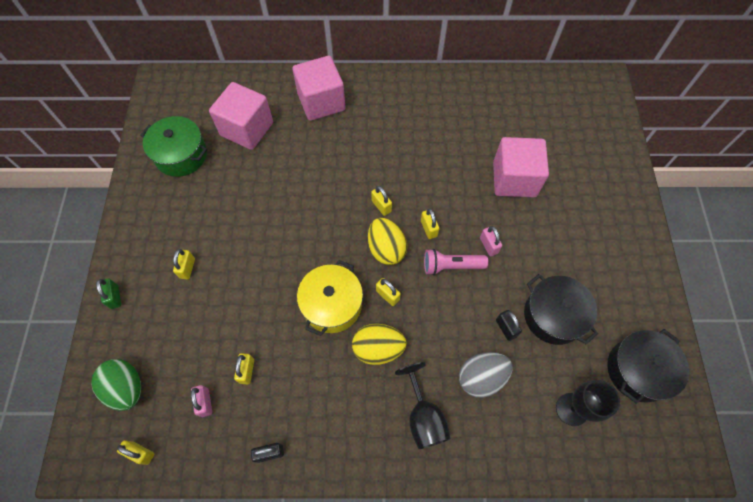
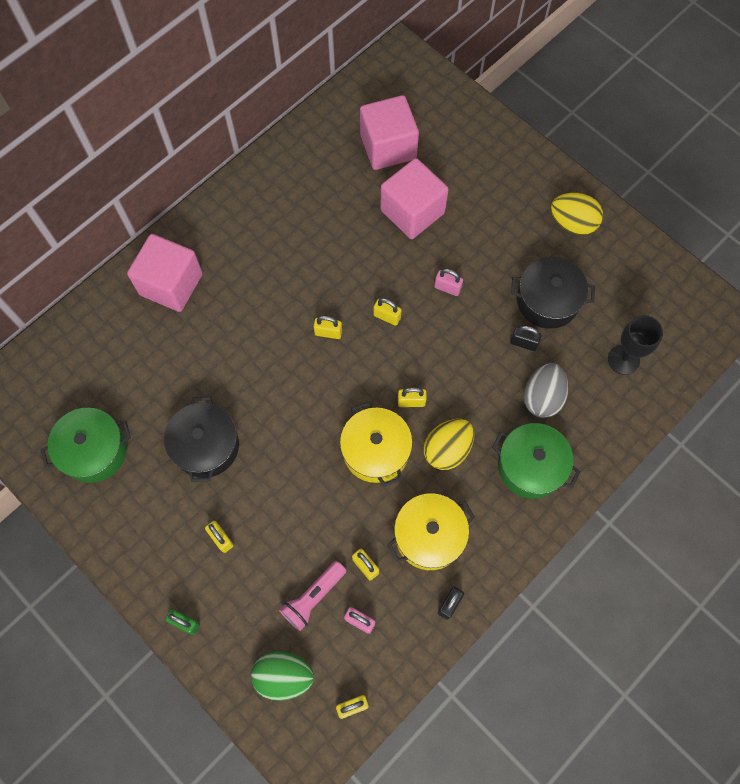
camera: 45 degrees left, 5 degrees up
pink cube [209,82,273,150] -> pink cube moved to [360,95,419,170]
yellow egg [368,218,407,265] -> yellow egg moved to [551,193,603,235]
black goblet [395,362,451,449] -> green pot [492,423,581,499]
pink flashlight [424,249,488,275] -> pink flashlight moved to [279,561,347,631]
black pot [607,329,689,404] -> black pot moved to [164,397,239,482]
none -> yellow pot [387,493,475,570]

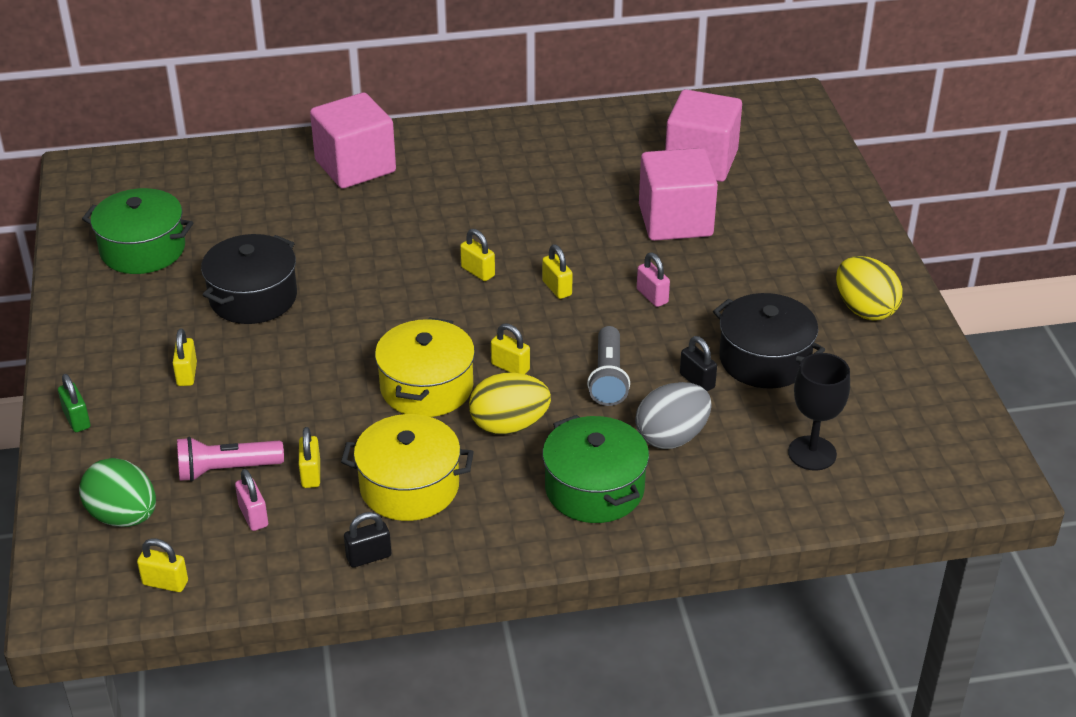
camera: 35 degrees right, 30 degrees down
none -> grey flashlight [587,326,630,406]

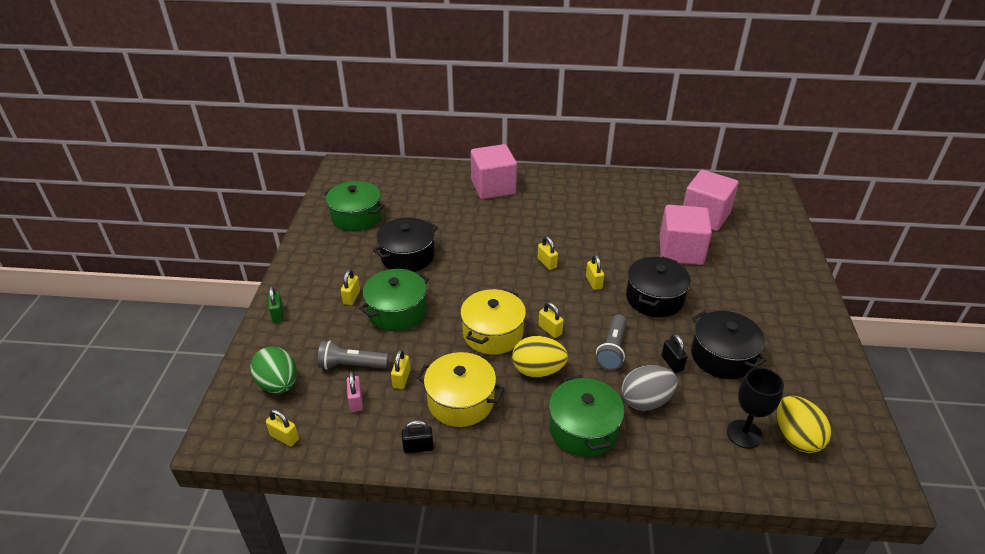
camera: 15 degrees right, 0 degrees up
pink flashlight [177,437,284,482] -> grey flashlight [318,340,389,370]
pink padlock [637,252,670,307] -> black pot [626,256,691,317]
yellow egg [836,256,903,321] -> yellow egg moved to [776,396,832,453]
none -> green pot [359,269,429,331]

